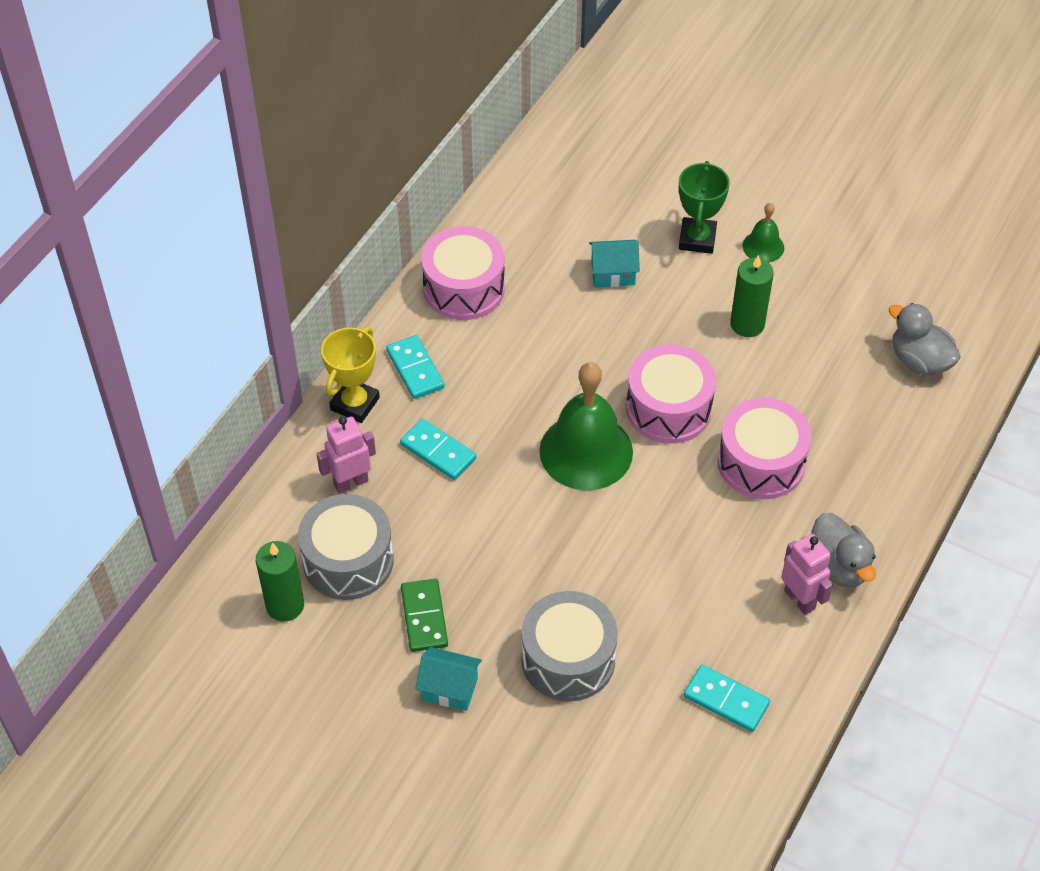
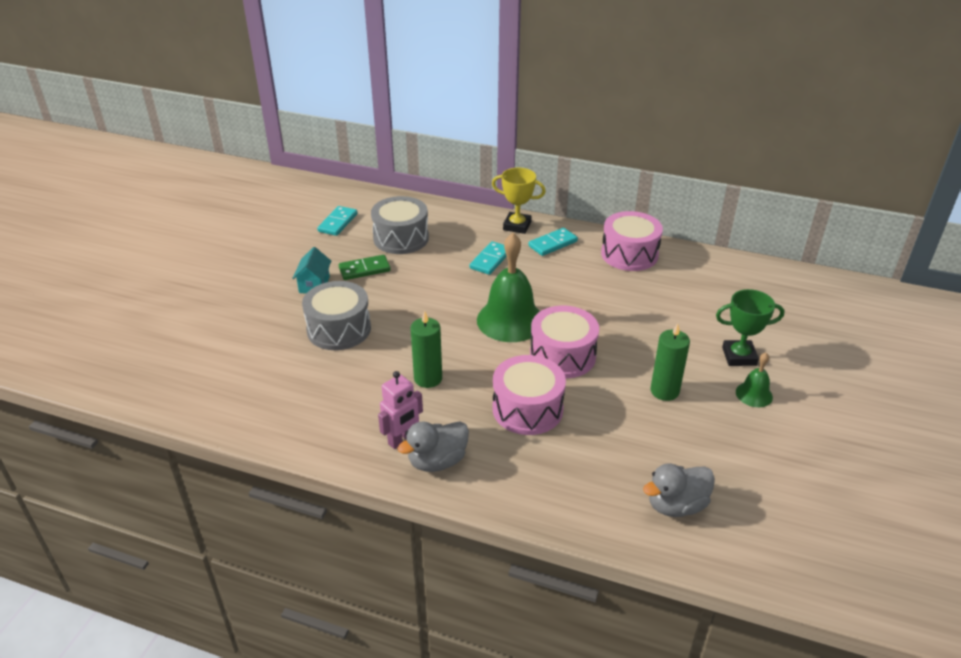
camera: 80 degrees right, 15 degrees down
green candle [256,541,304,622] -> green candle moved to [411,311,442,388]
pink robot [316,416,376,493] -> none
turquoise house [589,240,640,287] -> none
turquoise domino [684,665,770,732] -> turquoise domino moved to [317,206,357,236]
grey duck [889,303,961,375] -> grey duck turned 150 degrees counterclockwise [643,464,715,517]

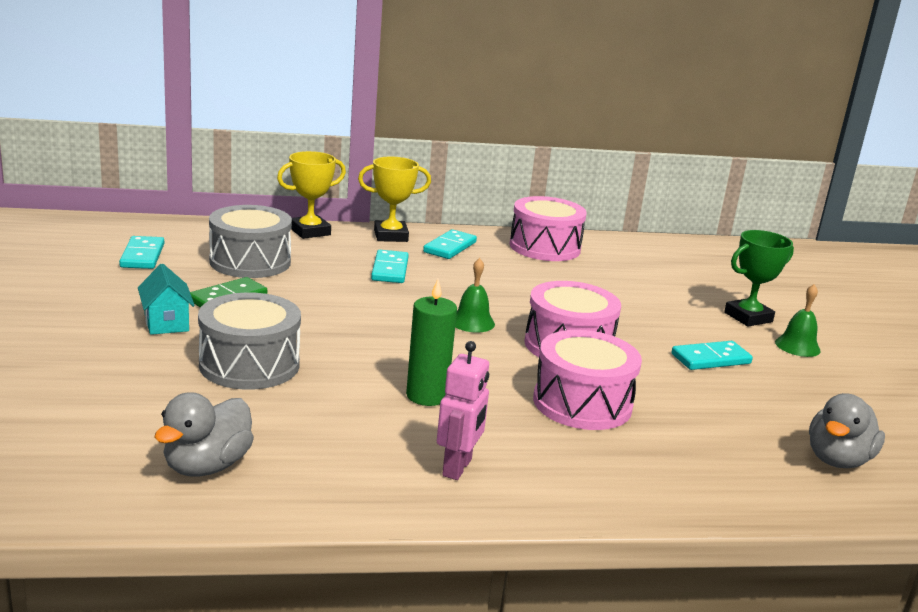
camera: 30 degrees left, 15 degrees down
grey duck [397,421,469,472] -> grey duck moved to [154,392,254,476]
green bell [477,233,540,342] -> green bell [455,258,495,333], size x0.49
green candle [651,323,690,401] -> turquoise domino [671,341,753,370]
none -> yellow trophy [277,151,346,239]

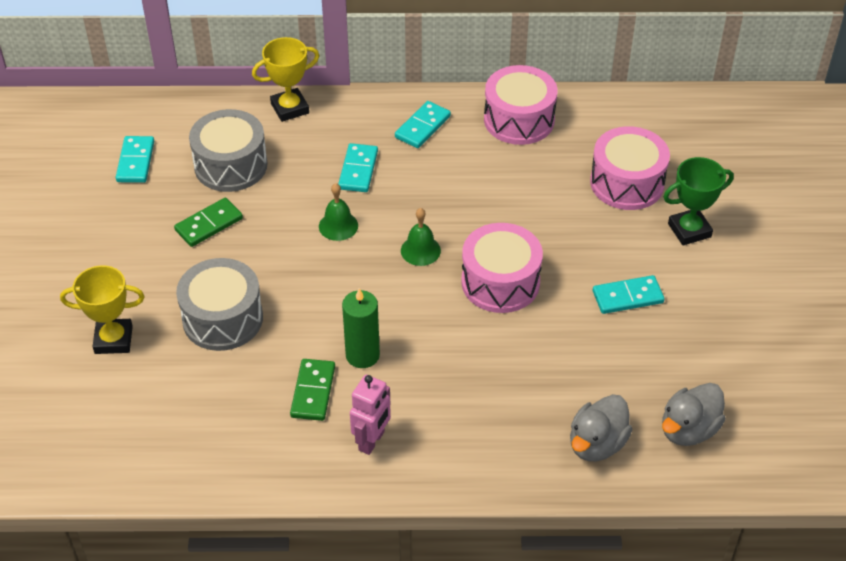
camera: 10 degrees right, 25 degrees up
turquoise house [138,264,195,335] -> none
grey duck [154,392,254,476] -> grey duck moved to [570,394,633,461]
yellow trophy [358,157,431,242] -> yellow trophy moved to [60,265,145,354]
pink drum [533,330,642,430] -> pink drum moved to [590,126,670,210]
green bell [775,284,821,357] -> green bell moved to [319,183,358,241]
none -> green domino [290,359,335,421]

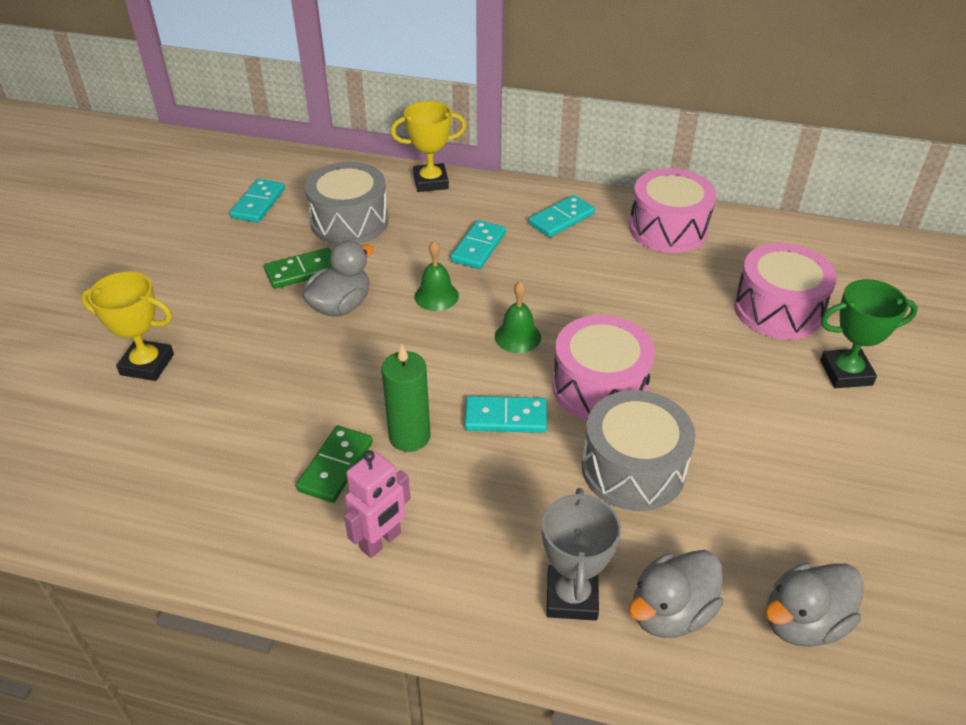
camera: 15 degrees right, 5 degrees down
grey drum [176,258,263,351] -> grey drum moved to [582,390,695,511]
turquoise domino [593,275,664,314] -> turquoise domino moved to [464,396,547,433]
none -> grey duck [302,240,373,317]
none -> grey trophy [542,488,621,621]

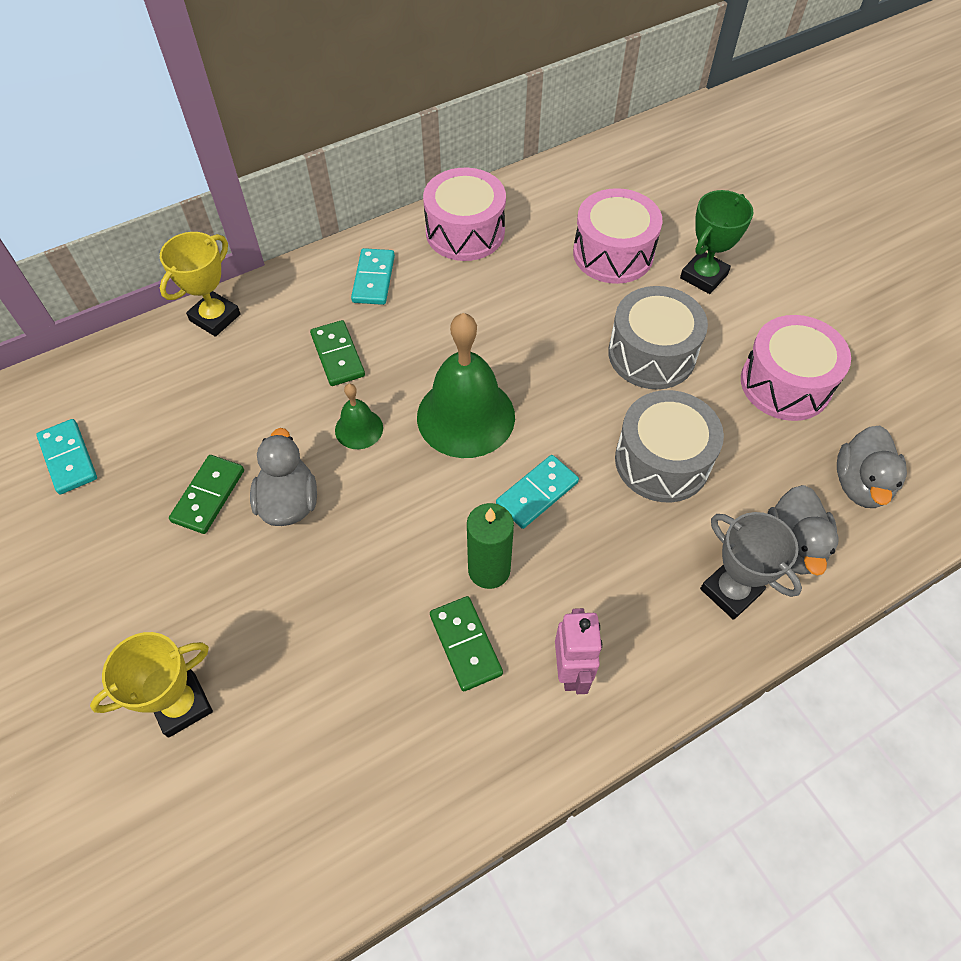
camera: 45 degrees left, 15 degrees up
grey drum [305,162,389,245] -> grey drum moved to [608,286,708,389]
turquoise domino [451,220,506,269] -> green domino [310,320,365,386]
green bell [495,281,541,353] -> green bell [417,313,515,458], size x2.06
pink drum [552,315,655,421] -> pink drum moved to [741,315,851,421]

